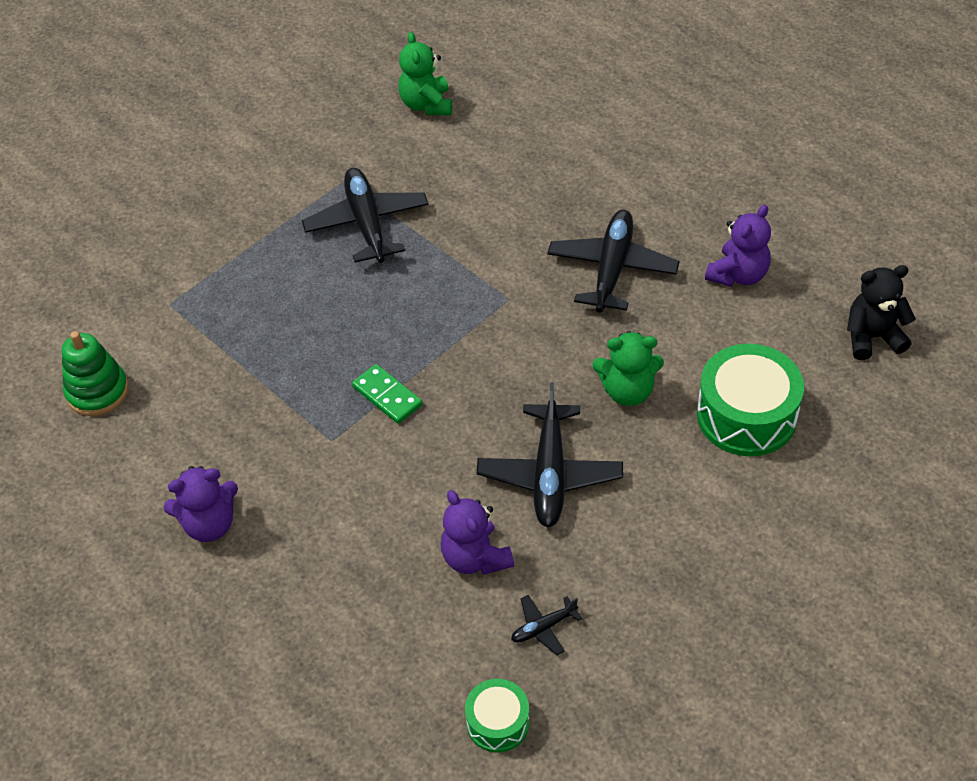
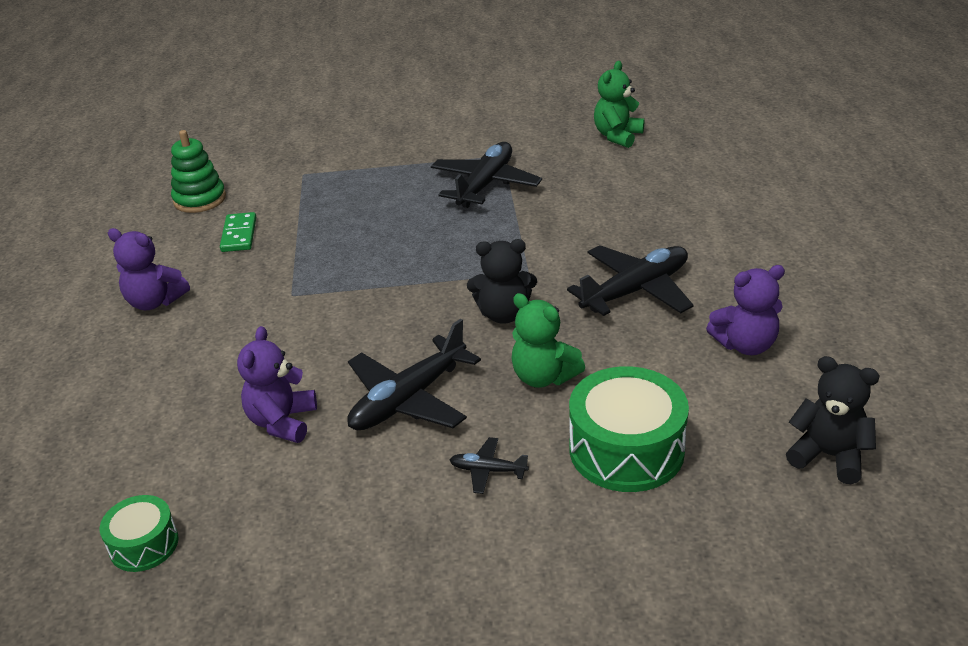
camera: 40 degrees right, 15 degrees down
green domino [352,364,423,424] -> green domino moved to [220,212,256,252]
black plane [511,595,582,655] -> black plane moved to [450,437,529,494]
none -> black teddy bear [467,239,537,323]

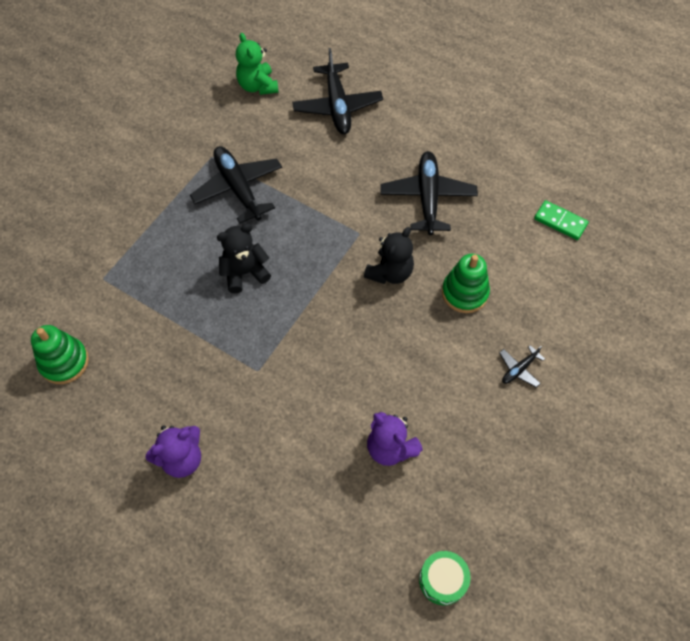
camera: 55 degrees left, 25 degrees up
green domino [220,212,256,252] -> green domino moved to [534,200,589,240]
black plane [347,319,481,430] -> black plane moved to [292,48,383,134]
green teddy bear [511,293,585,388] -> green stacking toy [442,254,490,313]
green drum [569,366,689,492] -> none
purple teddy bear [706,265,785,355] -> none
black teddy bear [786,356,879,484] -> black teddy bear moved to [217,224,271,294]

